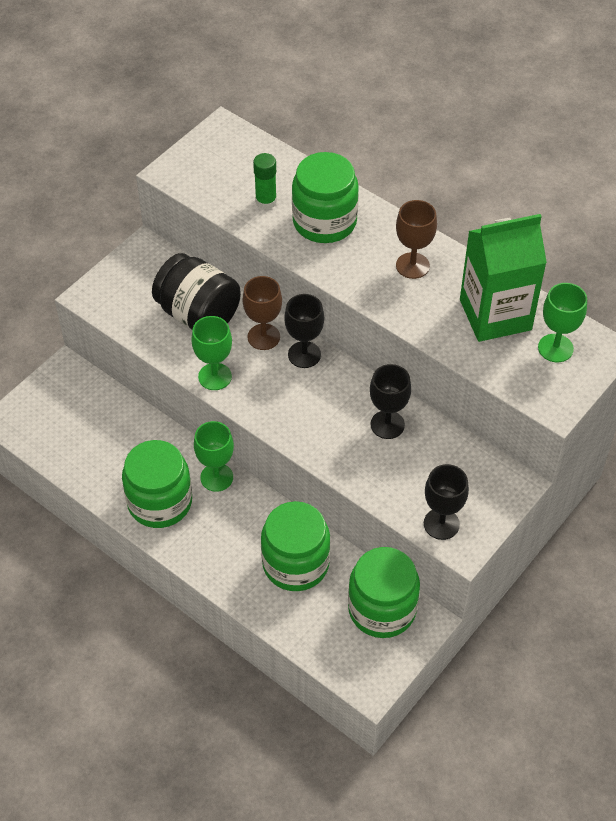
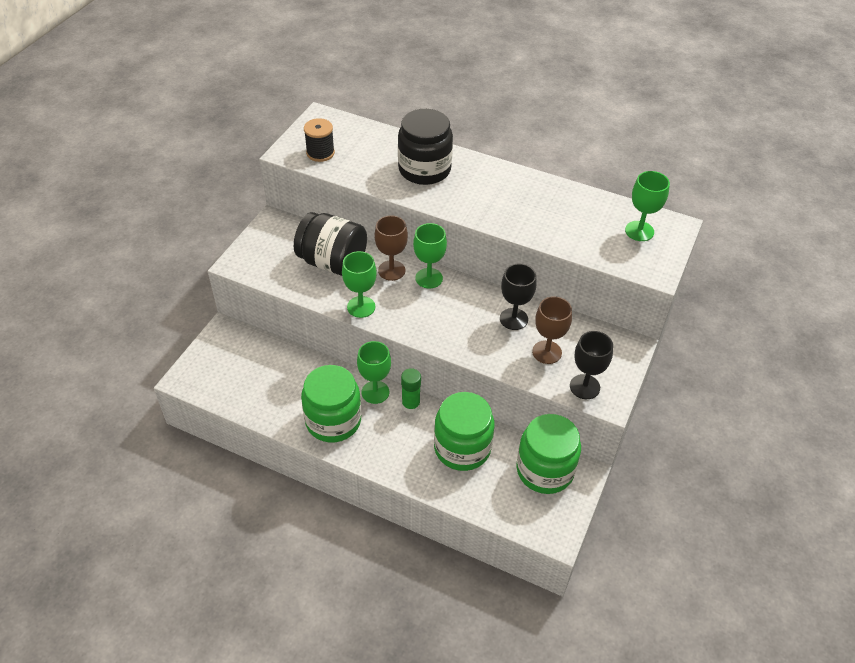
camera: 15 degrees left, 5 degrees down
green glue stick [253,153,277,210] -> green glue stick moved to [401,368,421,413]
black goblet [284,294,324,368] -> green goblet [413,223,447,289]
green jar [292,152,359,243] -> black jar [398,109,453,185]
brown goblet [396,200,437,279] -> brown goblet moved to [532,296,572,364]
green carton [460,214,547,342] -> none
none -> black spool [304,118,335,162]

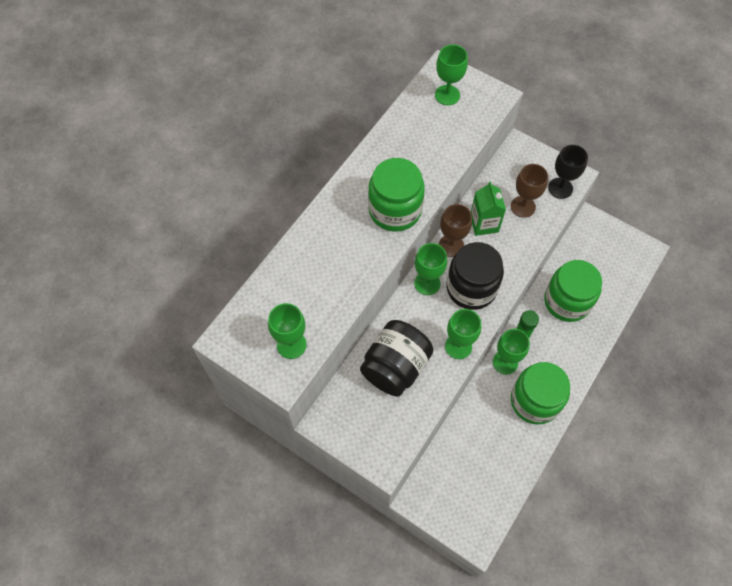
camera: 80 degrees left, 15 degrees up
black spool [304,118,335,162] -> green goblet [268,303,307,359]
brown goblet [375,215,408,281] -> brown goblet moved to [439,204,472,257]
black jar [398,109,453,185] -> black jar moved to [446,242,504,310]
black goblet [500,264,537,330] -> green carton [471,181,506,236]
green jar [516,414,581,494] -> green jar moved to [368,158,425,232]

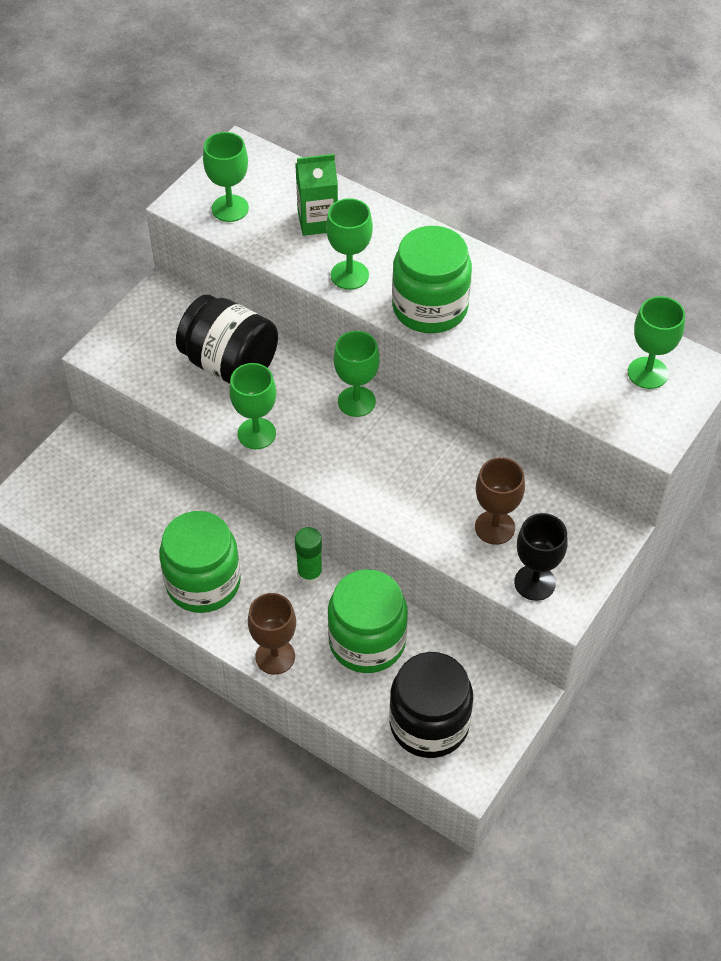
camera: 90 degrees right, 10 degrees down
brown goblet [439,204,472,257] -> brown goblet moved to [248,593,296,675]
black jar [446,242,504,310] -> black jar moved to [389,652,473,758]
green carton [471,181,506,236] -> green carton moved to [295,154,338,236]
green goblet [493,329,530,375] -> green goblet moved to [326,198,373,290]

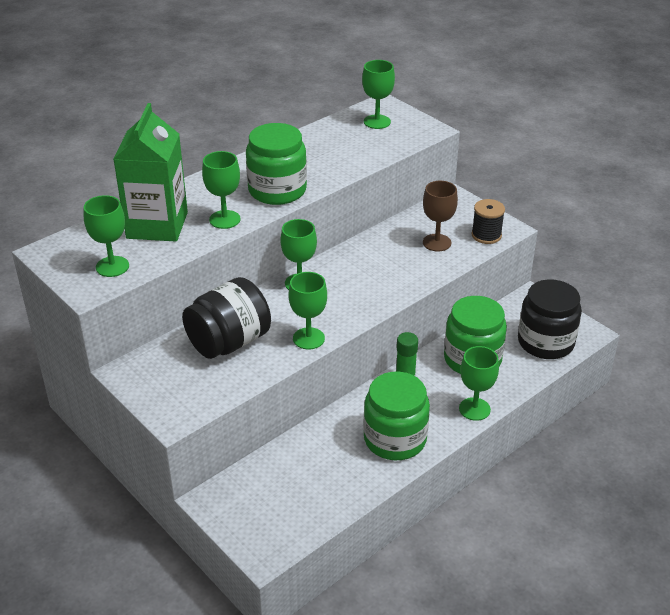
camera: 75 degrees left, 15 degrees down
brown goblet [248,593,296,675] -> green goblet [459,346,499,421]
green carton [295,154,338,236] -> green carton [113,103,188,241], size x1.71
black goblet [514,513,568,601] -> black spool [471,199,505,244]

